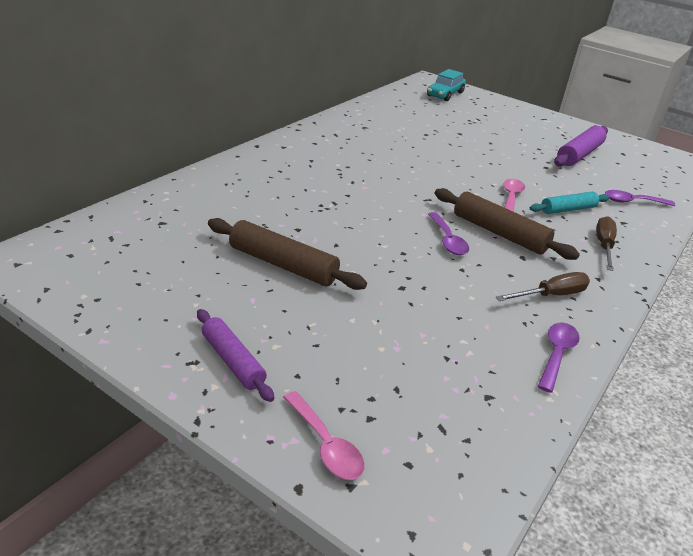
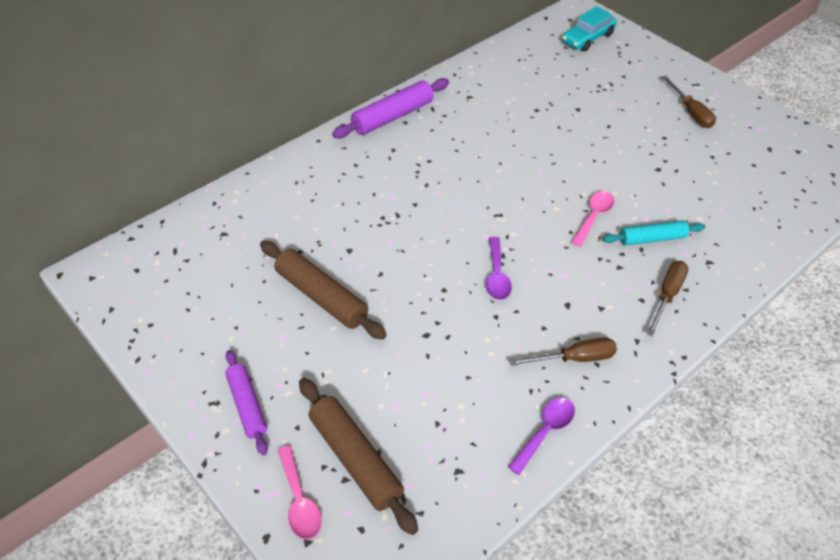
camera: 15 degrees right, 15 degrees up
brown rolling pin [435,188,580,260] -> brown rolling pin moved to [299,378,418,535]
purple rolling pin [554,126,608,167] -> purple rolling pin moved to [332,78,449,138]
purple spoon [605,190,675,206] -> none
none -> brown screwdriver [662,75,716,128]

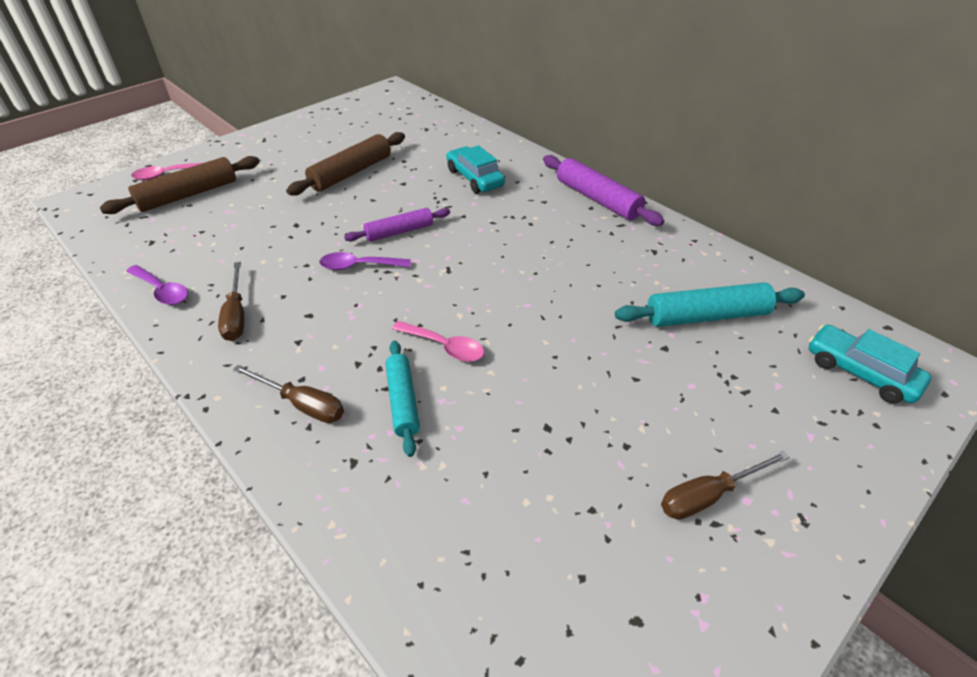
camera: 90 degrees right, 5 degrees down
purple rolling pin [225,350,268,455] -> purple rolling pin moved to [344,208,450,242]
none -> turquoise car [446,145,505,193]
none -> turquoise rolling pin [615,282,805,327]

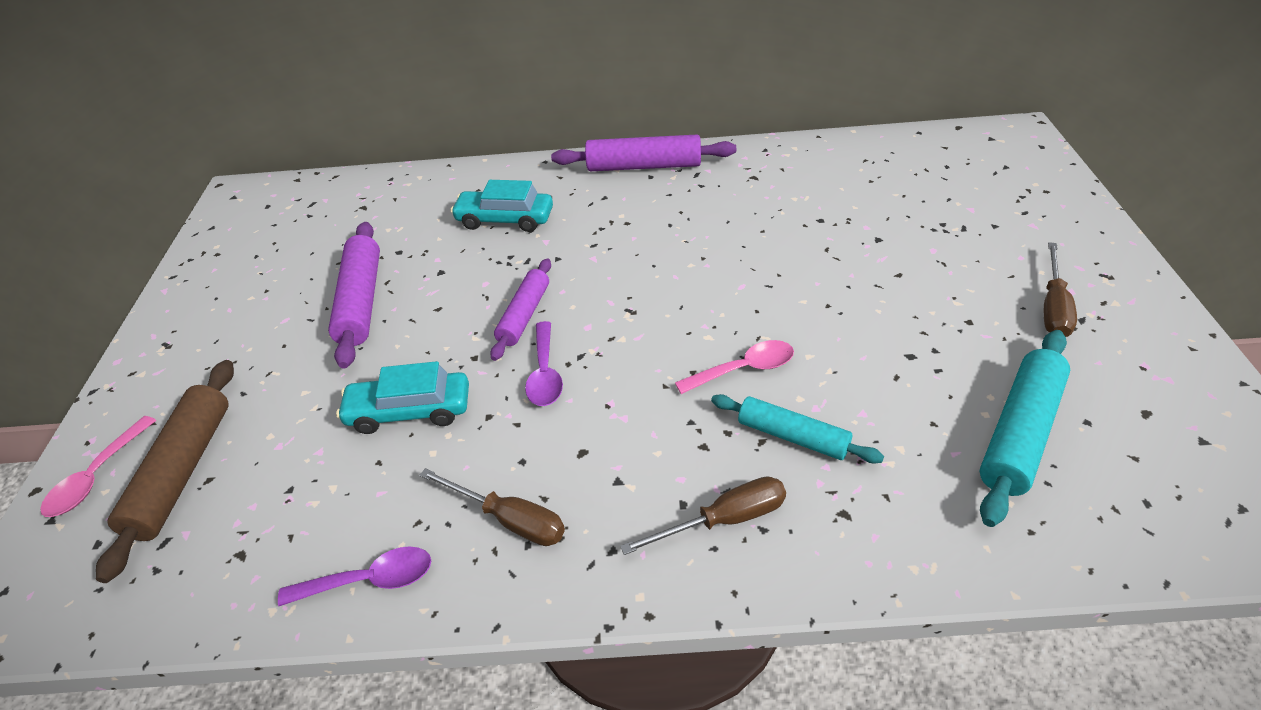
camera: 45 degrees left, 0 degrees up
brown rolling pin [286,132,405,196] -> purple rolling pin [328,222,380,368]
purple spoon [319,252,411,270] -> purple spoon turned 45 degrees counterclockwise [525,321,563,406]
turquoise rolling pin [615,282,805,327] -> turquoise rolling pin moved to [980,330,1070,527]
turquoise car [808,325,931,404] -> turquoise car moved to [336,361,469,434]

